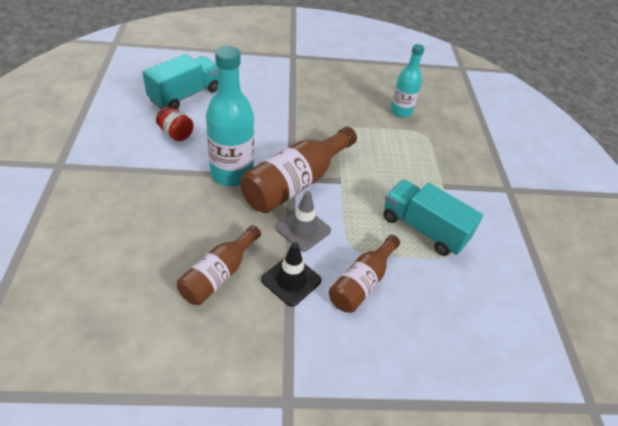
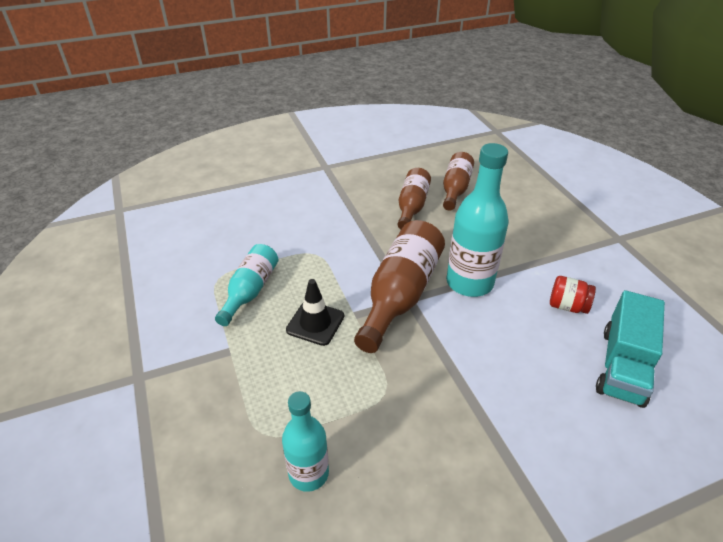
camera: 165 degrees right, 5 degrees down
black traffic cone [261,242,322,307] -> black traffic cone moved to [286,279,344,346]
grey traffic cone [276,191,331,252] -> none
brown bottle [329,235,400,313] -> brown bottle moved to [443,152,474,211]
turquoise truck [383,179,483,256] -> turquoise bottle [215,244,278,326]

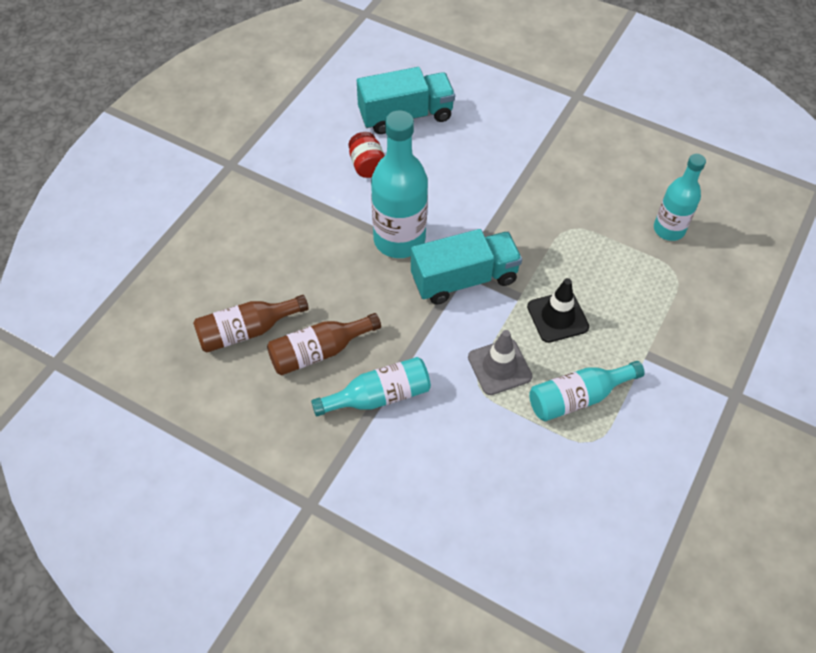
camera: 130 degrees left, 15 degrees up
brown bottle [354,220,445,353] -> turquoise truck [411,229,522,304]
none -> turquoise bottle [311,357,431,416]
none -> grey traffic cone [468,330,532,395]

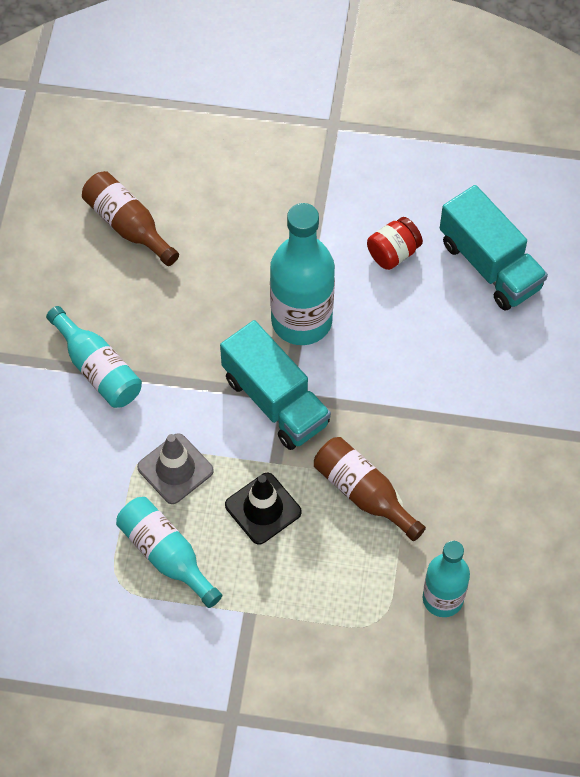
camera: 70 degrees right, 5 degrees up
brown bottle [267,313,381,375] -> brown bottle moved to [314,437,426,541]

